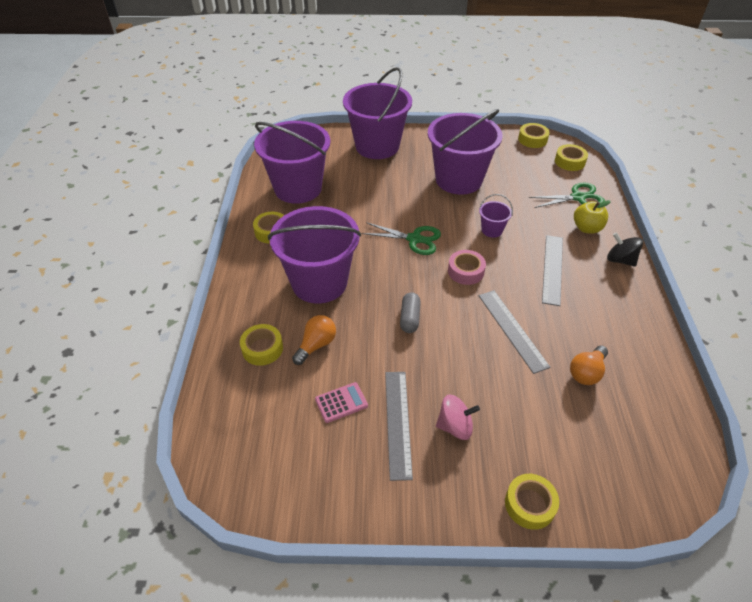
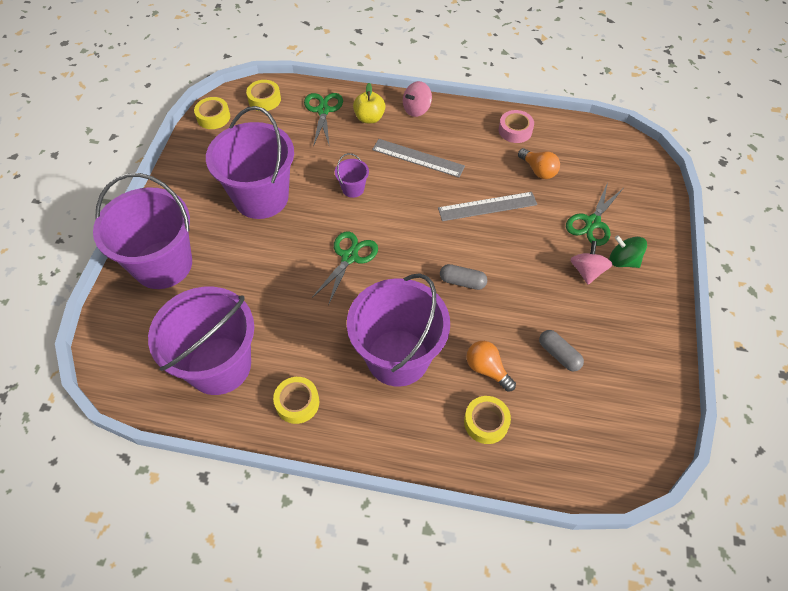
camera: 80 degrees left, 10 degrees up
pink calculator [315,382,368,423] -> grey capsule [539,330,584,371]
grey ruler [385,372,413,481] -> none
pink tape [448,250,486,285] -> pink tape moved to [499,110,534,143]
yellow tape [505,474,559,530] -> none
black spinning top [607,232,643,267] -> pink spinning top [403,81,432,117]
none -> green scissors [566,182,623,246]
none -> green spinning top [609,235,647,268]

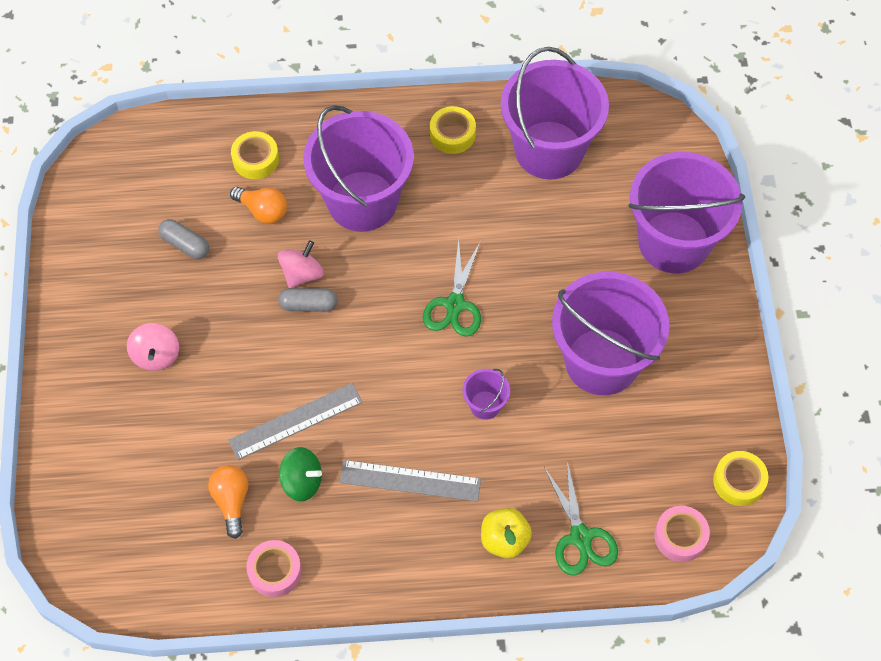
camera: 165 degrees right, 5 degrees up
yellow tape [246,80,281,111] -> pink tape [654,506,710,562]
pink spinning top [403,81,432,117] -> pink spinning top moved to [278,240,324,288]
orange light bulb [518,148,560,179] -> orange light bulb turned 45 degrees clockwise [208,465,248,539]
green scissors [566,182,623,246] -> none
green spinning top [609,235,647,268] -> green spinning top moved to [279,447,322,501]

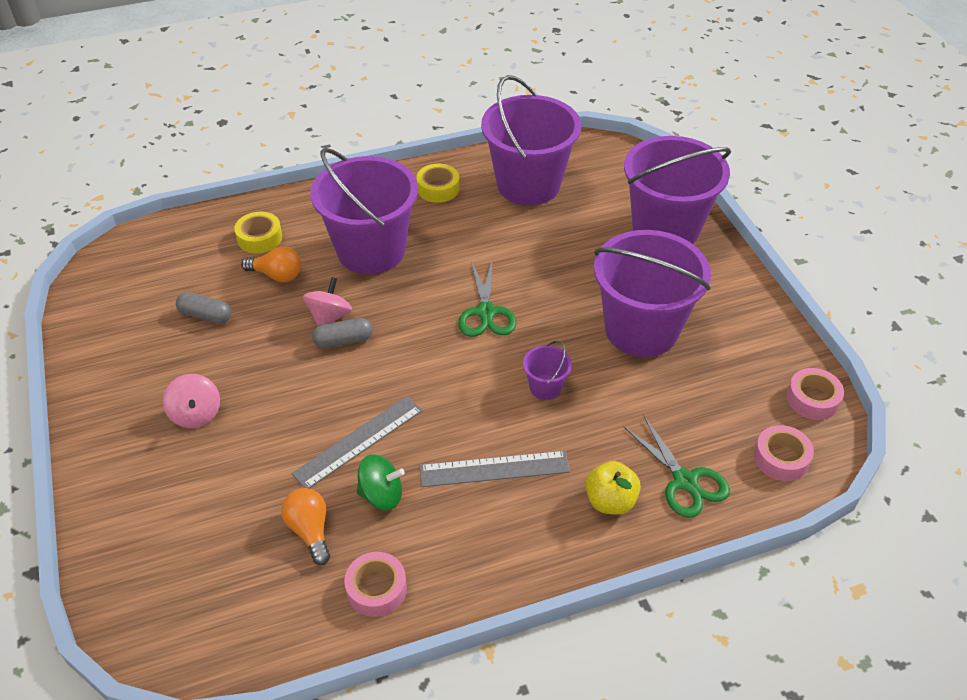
camera: 15 degrees left, 15 degrees down
yellow tape [713,451,768,506] -> pink tape [786,368,844,420]

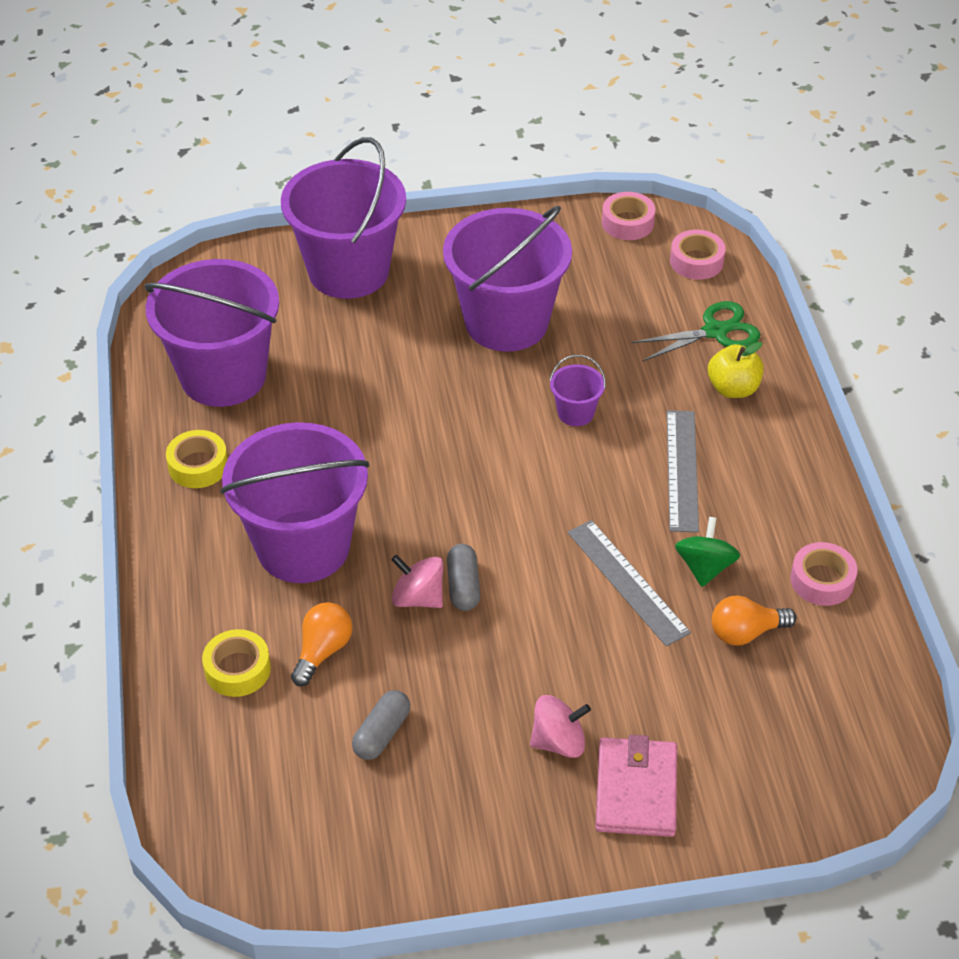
camera: 80 degrees left, 0 degrees up
green scissors [458,261,516,337] -> none
none -> pink wallet [595,735,677,837]

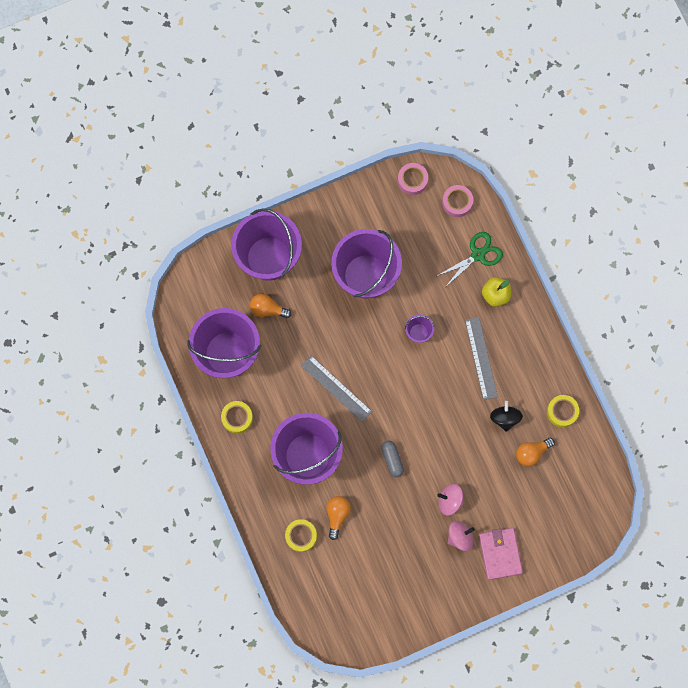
camera: 15 degrees left, 30 degrees up
grey capsule [352,690,410,760] -> none
pink spinning top [391,555,443,608] -> pink spinning top moved to [437,484,464,515]
grey ruler [568,520,691,646] -> grey ruler moved to [301,356,372,422]
green spinning top [675,517,741,587] -> black spinning top [490,401,523,432]
pink tape [791,542,857,606] -> yellow tape [547,395,579,427]
none -> orange light bulb [250,294,292,318]

